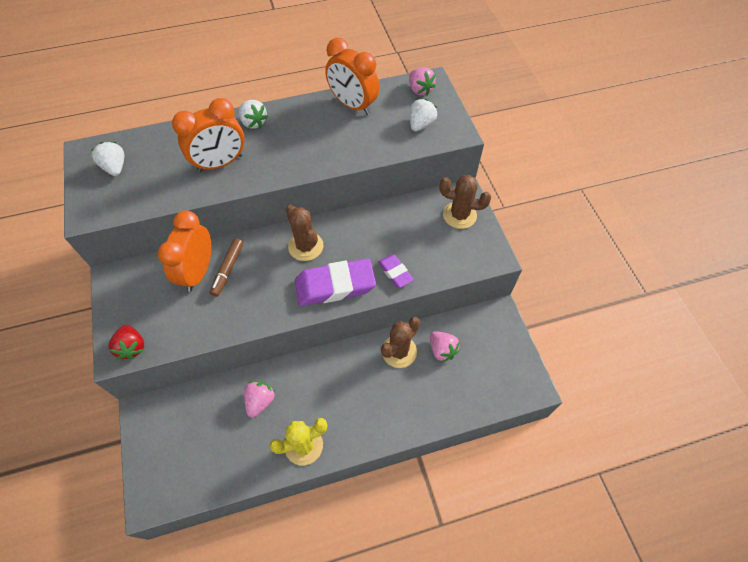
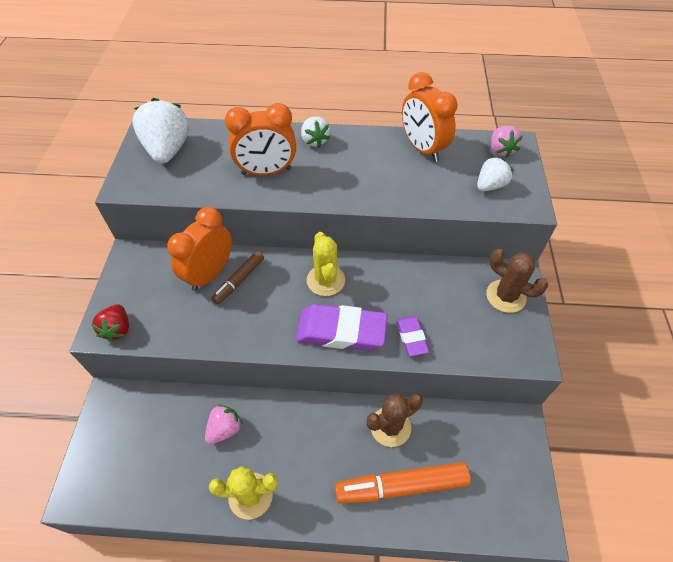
camera: 20 degrees right, 5 degrees down
white strawberry [91,142,124,176] -> white strawberry [132,98,189,164], size x1.76
brown cactus [286,205,324,261] -> yellow cactus [307,232,345,296]
pink strawberry [430,331,460,362] -> none
none -> orange marker [335,462,471,504]

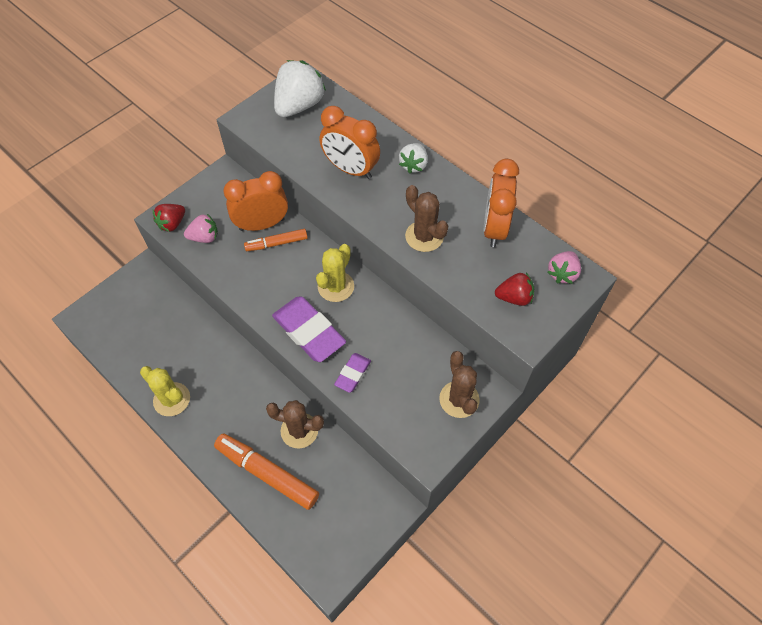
camera: 40 degrees right, 5 degrees up
pink strawberry [205,405,243,444] -> pink strawberry moved to [184,214,218,243]
brown marker [211,251,264,304] -> orange marker [244,229,308,251]
white strawberry [477,157,513,191] -> red strawberry [495,273,534,306]
none -> brown cactus [405,185,448,252]

